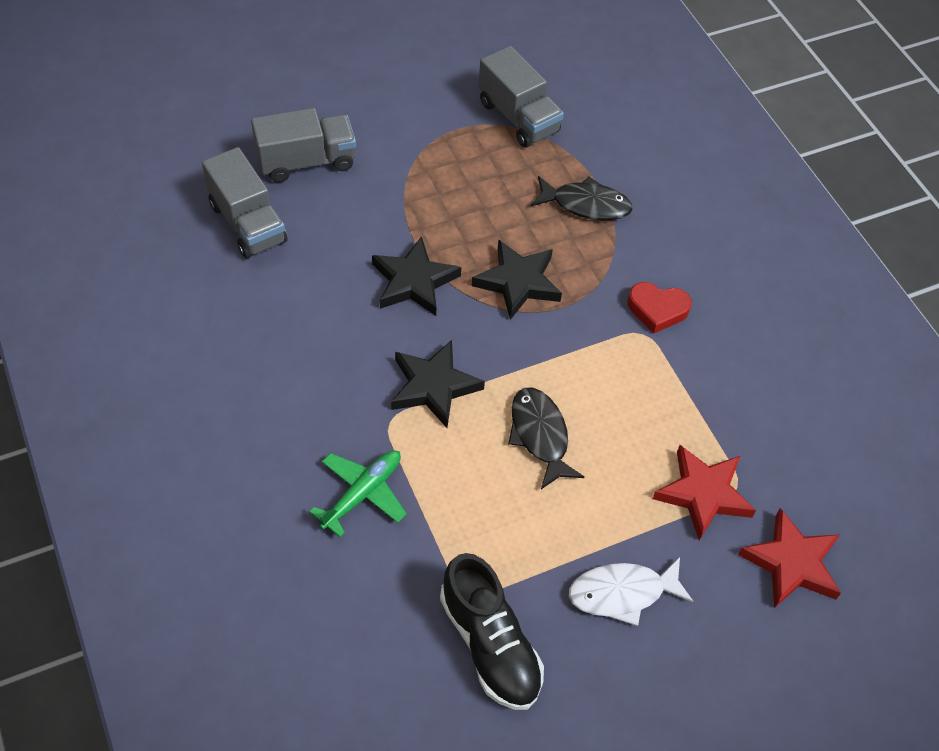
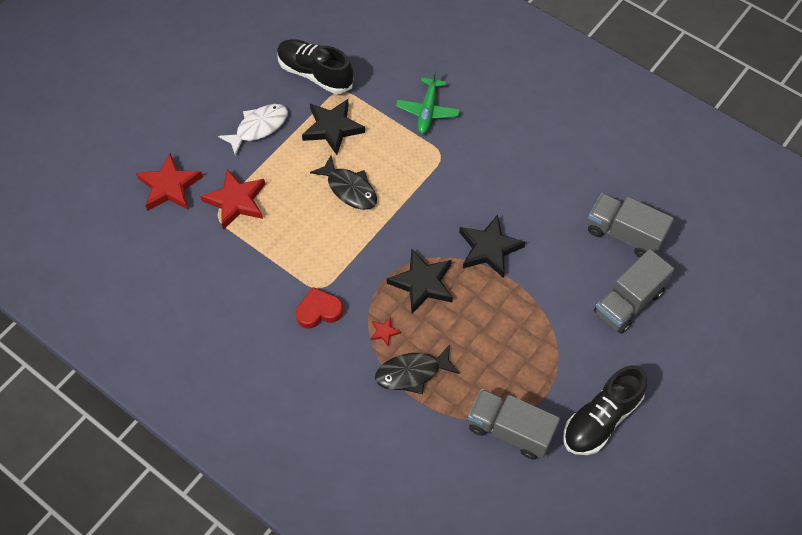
camera: 155 degrees right, 5 degrees up
black star [391,340,485,428] -> black star moved to [302,99,365,155]
none -> red star [371,317,401,347]
none -> black shoe [563,365,647,455]

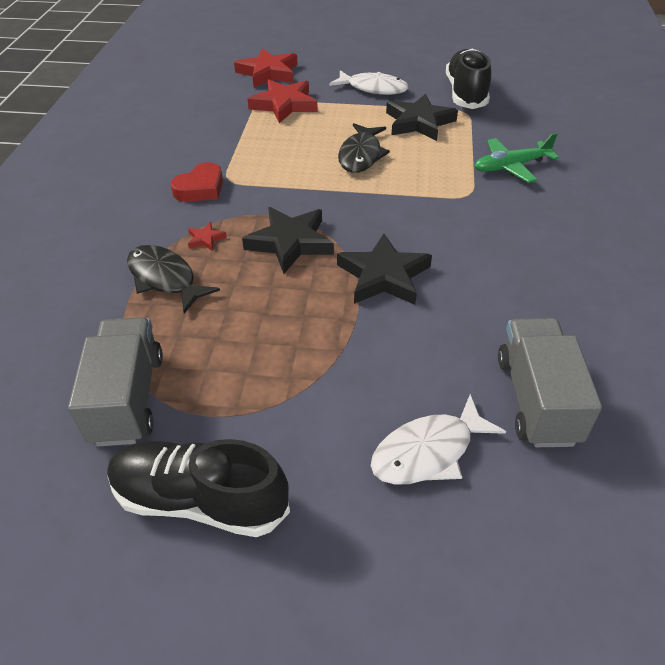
camera: 60 degrees right, 15 degrees down
red heart [296,287,343,329] -> red heart turned 90 degrees clockwise [170,162,223,202]
grey truck [594,249,674,334] -> white fish [371,394,506,485]

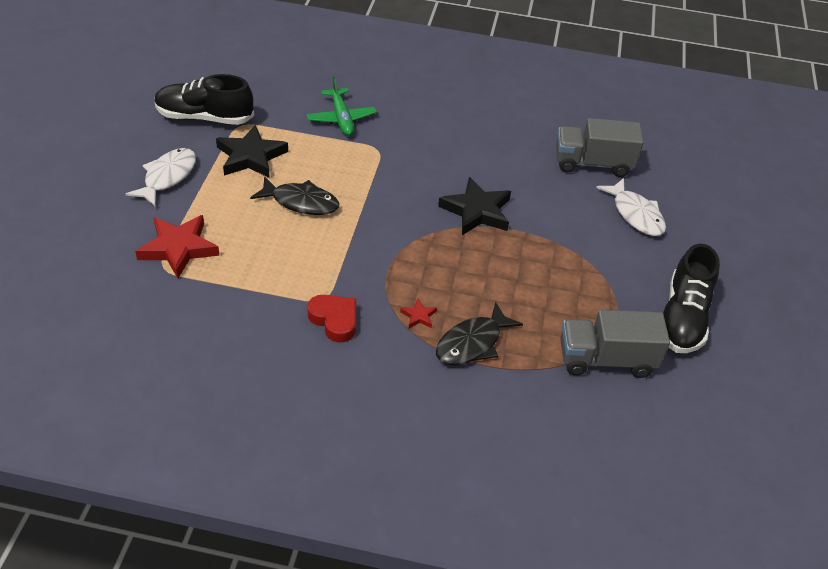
camera: 90 degrees left, 0 degrees up
red star [234,48,298,88] -> none
black star [242,207,334,274] -> none

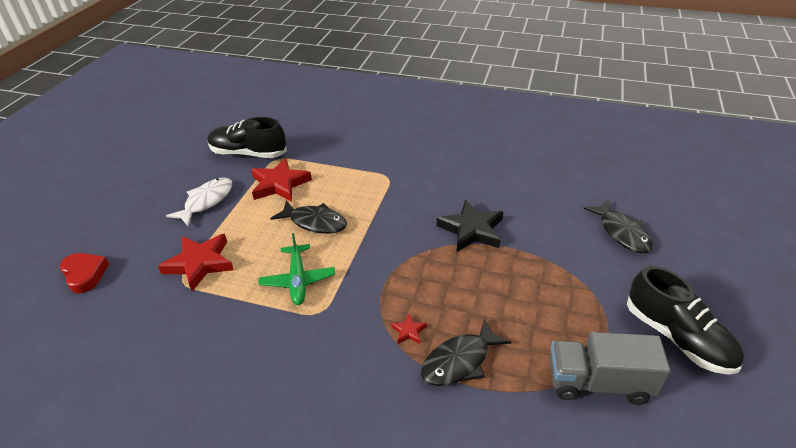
camera: 10 degrees right, 5 degrees down
black star [216,125,288,178] -> red star [251,158,312,202]
green plane [307,76,377,136] -> green plane moved to [259,233,335,305]
red heart [307,295,356,343] -> red heart moved to [60,253,109,294]
grey truck [556,118,644,177] -> none
white fish [596,178,666,236] -> black fish [583,200,653,253]
black shoe [663,244,720,353] -> black shoe turned 60 degrees counterclockwise [627,266,744,375]

